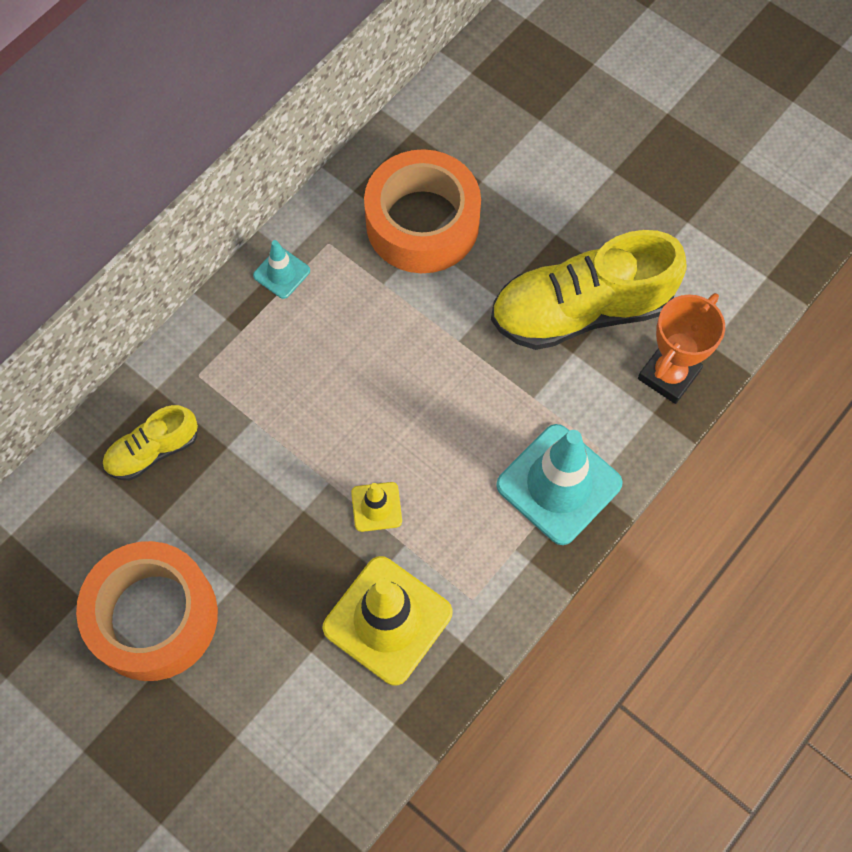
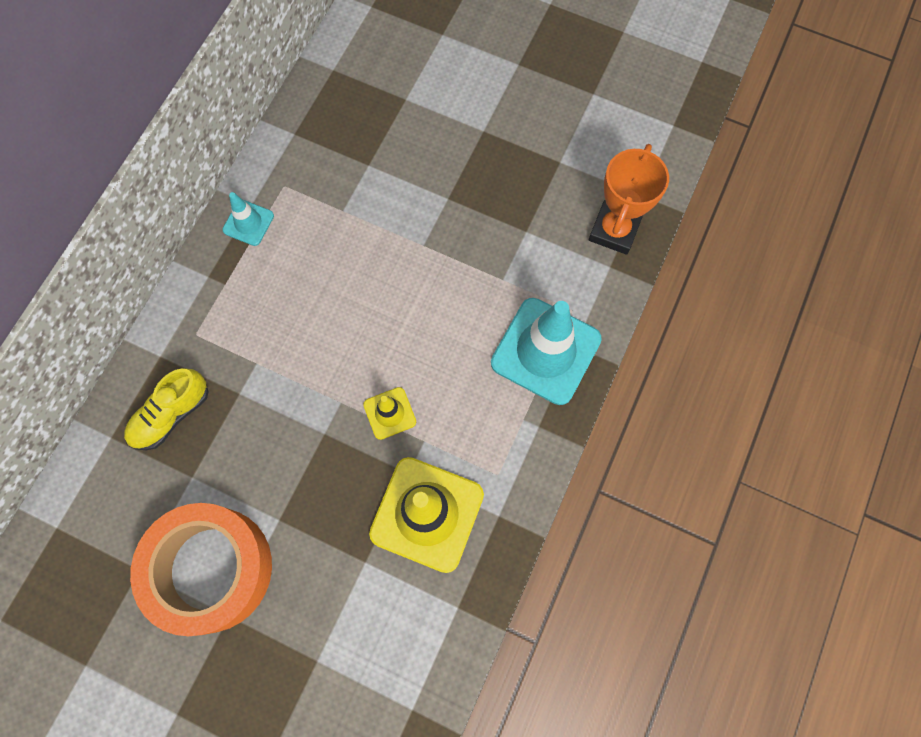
camera: 15 degrees left, 5 degrees up
orange tape [364,149,481,273] -> none
yellow shoe [491,230,687,350] -> none

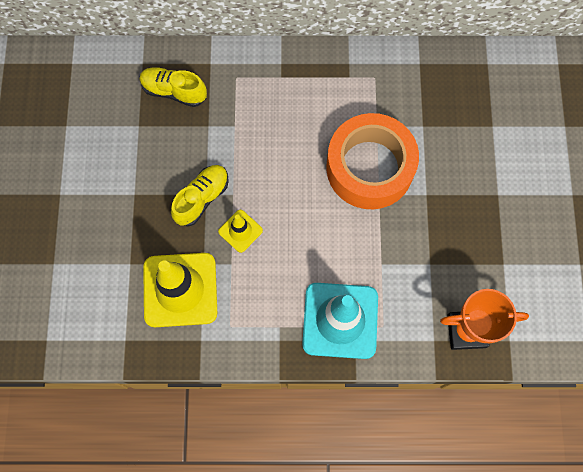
camera: 65 degrees right, 0 degrees up
orange tape [130,503,272,636] -> orange tape moved to [326,113,419,209]
turquoise traffic cone [222,192,274,246] -> none
none -> yellow shoe [171,165,229,227]

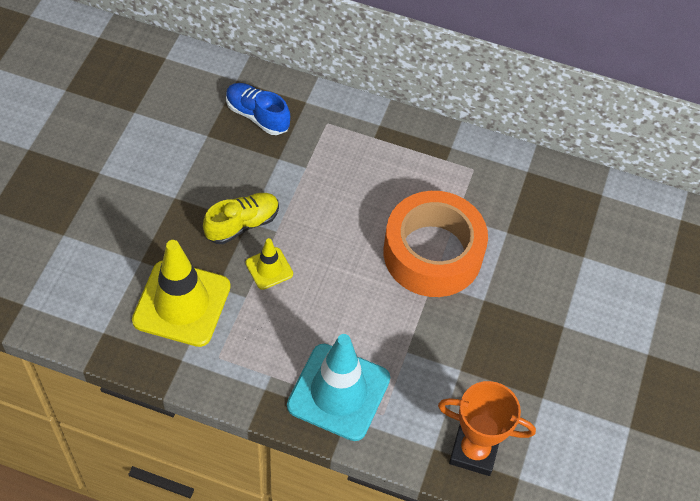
camera: 15 degrees right, 15 degrees down
yellow shoe [139,67,207,107] -> blue shoe [226,83,290,135]

